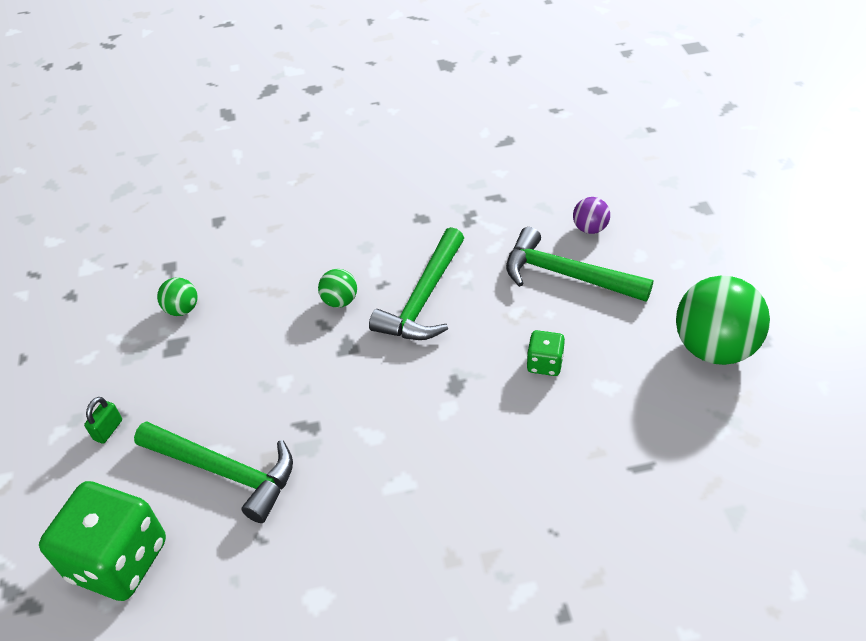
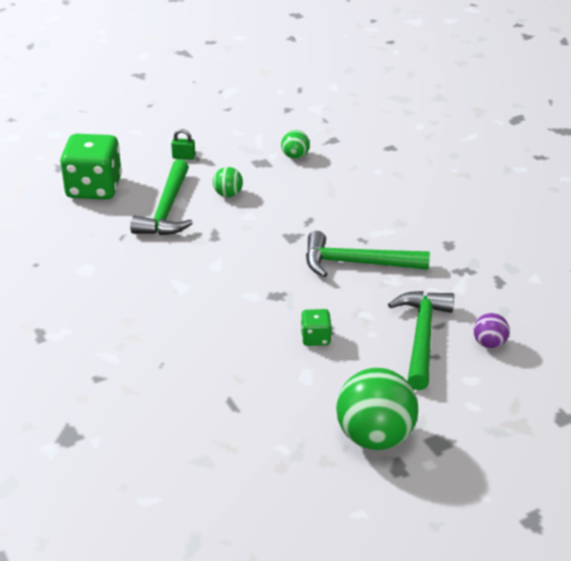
camera: 70 degrees right, 10 degrees down
green ball [318,269,357,308] -> green ball moved to [213,167,243,197]

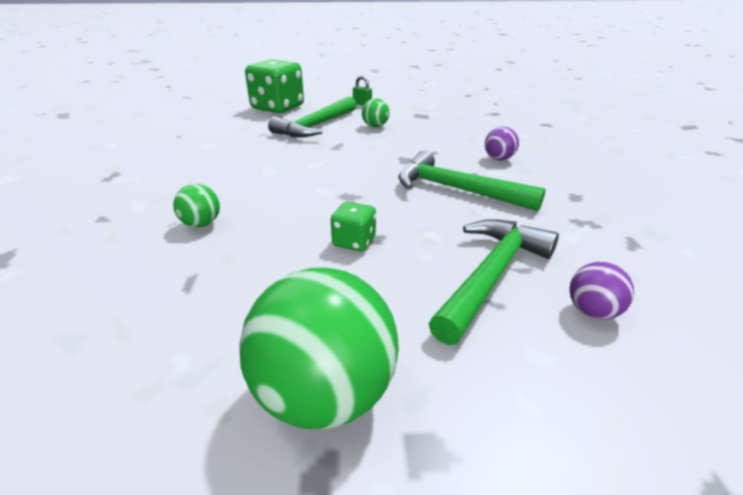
camera: 25 degrees right, 5 degrees down
green ball [281,130,310,159] -> green ball moved to [173,184,220,227]
none -> purple ball [485,127,519,160]

